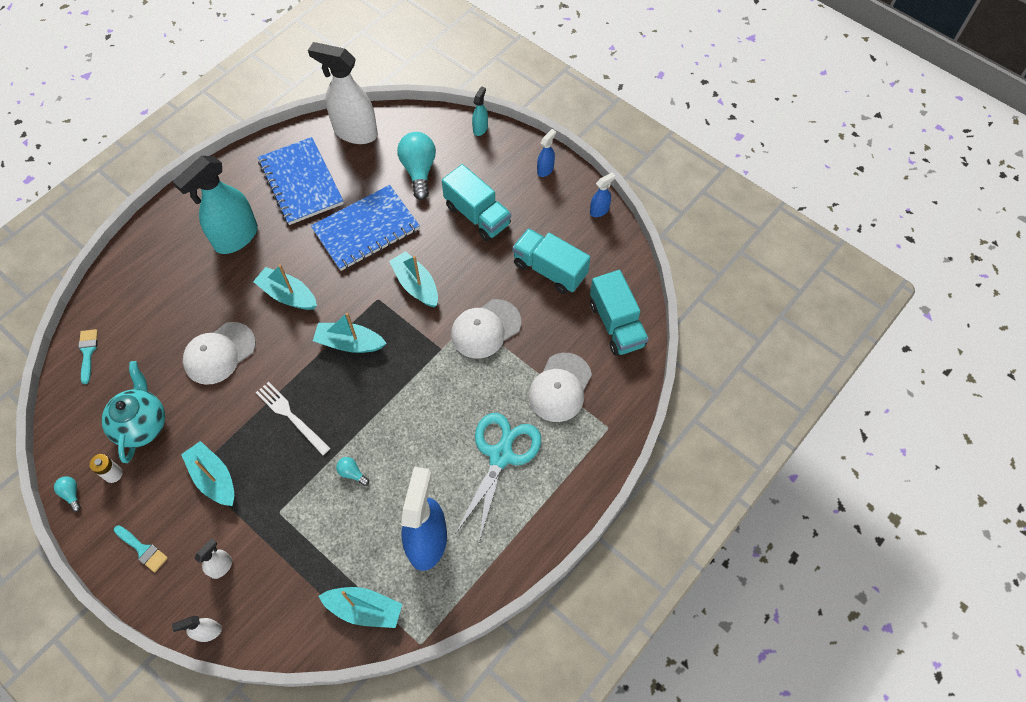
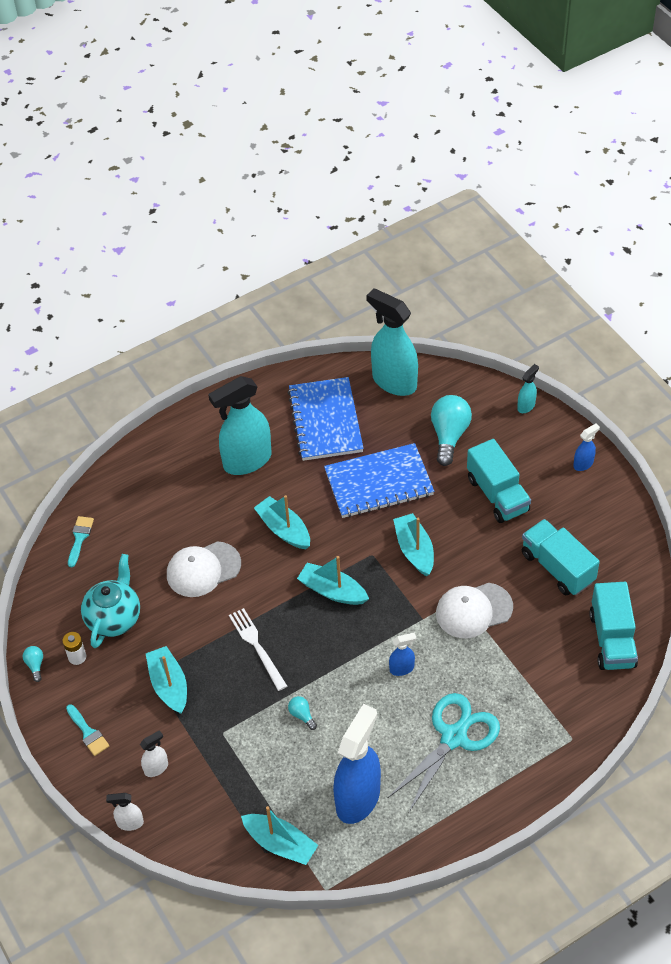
camera: 20 degrees right, 10 degrees down
white spray bottle [308,42,378,144] -> turquoise spray bottle [366,288,418,396]
white cap [529,353,592,422] -> none
blue spray bottle [590,173,615,217] -> blue spray bottle moved to [389,633,416,676]

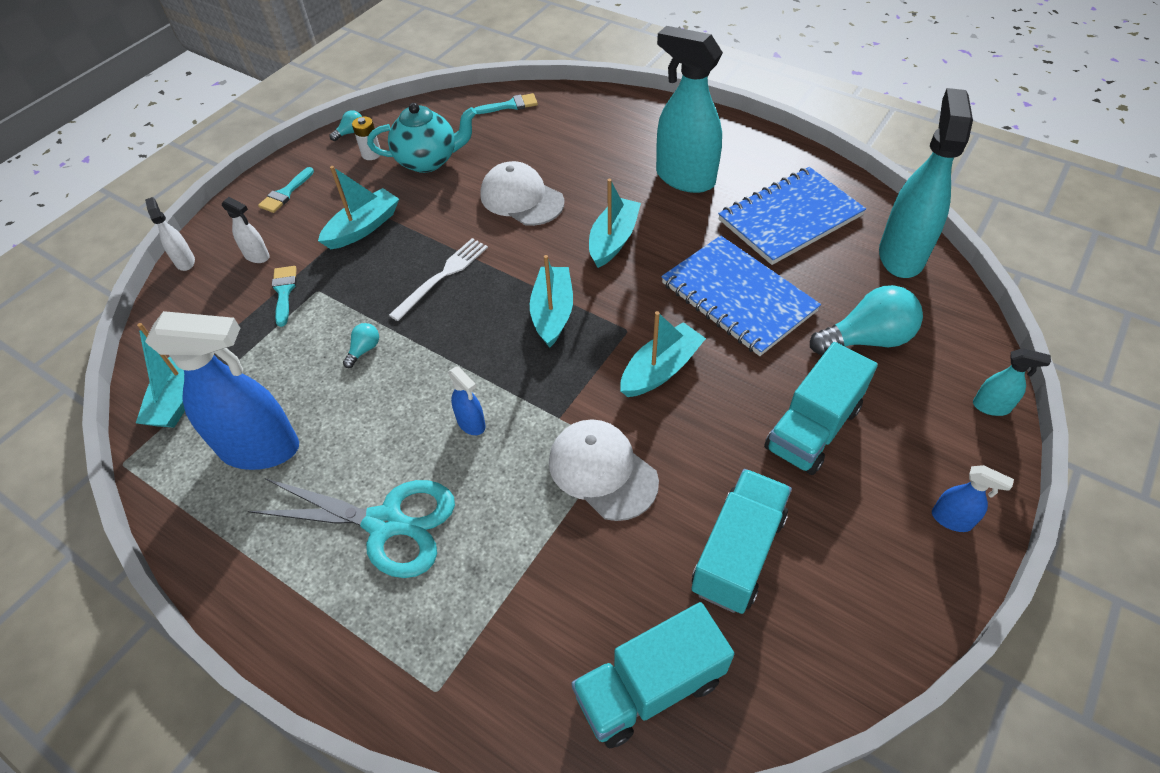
camera: 65 degrees right, 0 degrees up
none -> turquoise brush [272,266,297,327]

